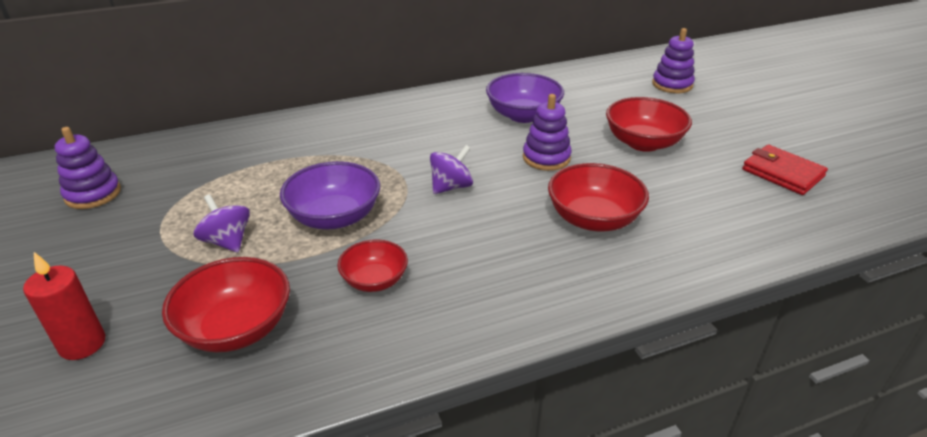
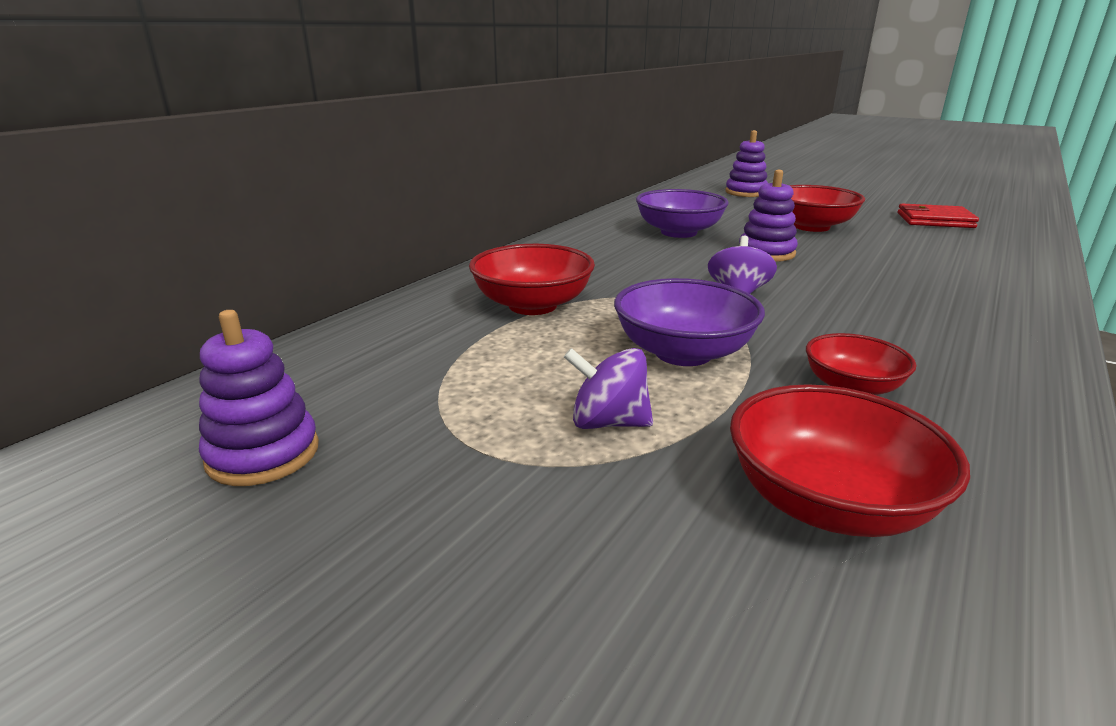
camera: 35 degrees left, 10 degrees down
red candle [23,252,105,360] -> none
red bowl [548,163,649,231] -> red bowl moved to [469,244,595,315]

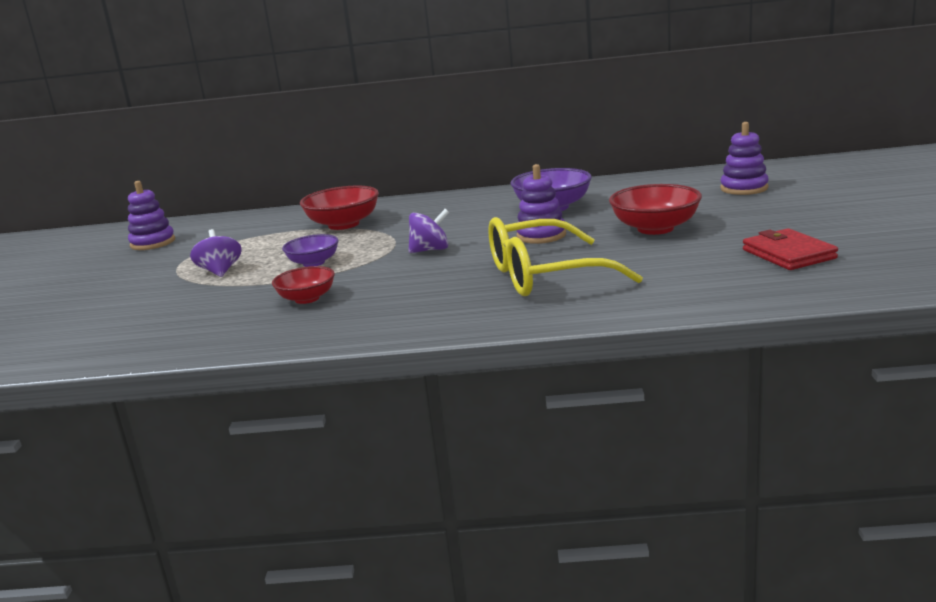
camera: 60 degrees right, 5 degrees down
purple bowl [614,278,765,366] -> purple bowl [282,234,339,267], size x0.63
red bowl [730,384,970,537] -> none
none -> yellow glasses [488,217,643,296]

